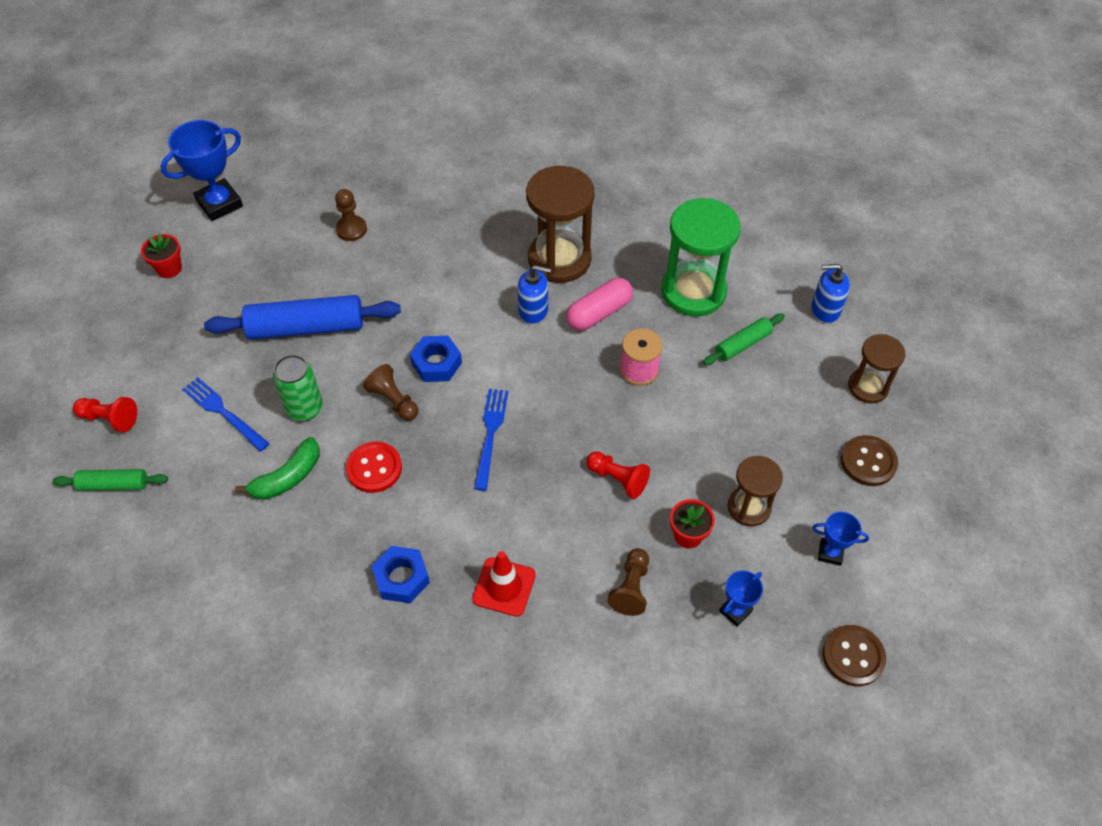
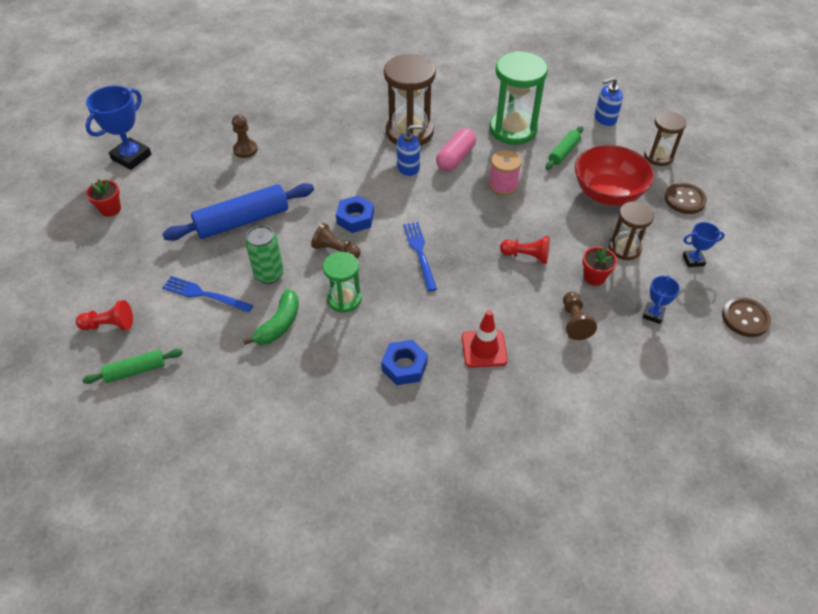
camera: 20 degrees left, 5 degrees down
red button [346,441,402,493] -> green hourglass [323,252,361,313]
none -> red bowl [575,145,654,206]

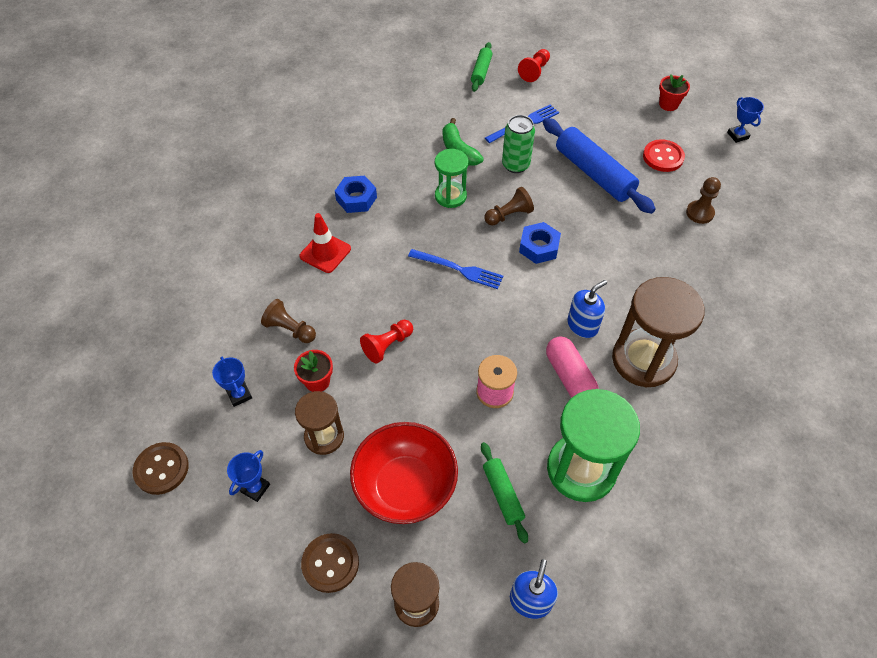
camera: 125 degrees right, 5 degrees up
blue trophy [85,86,152,170] -> blue trophy [727,97,764,143], size x0.53
blue rolling pin [162,183,314,241] -> blue rolling pin turned 45 degrees counterclockwise [543,118,656,214]
blue soap dispenser [397,125,423,177] -> blue soap dispenser turned 150 degrees counterclockwise [567,280,607,338]
none -> red button [643,139,685,172]

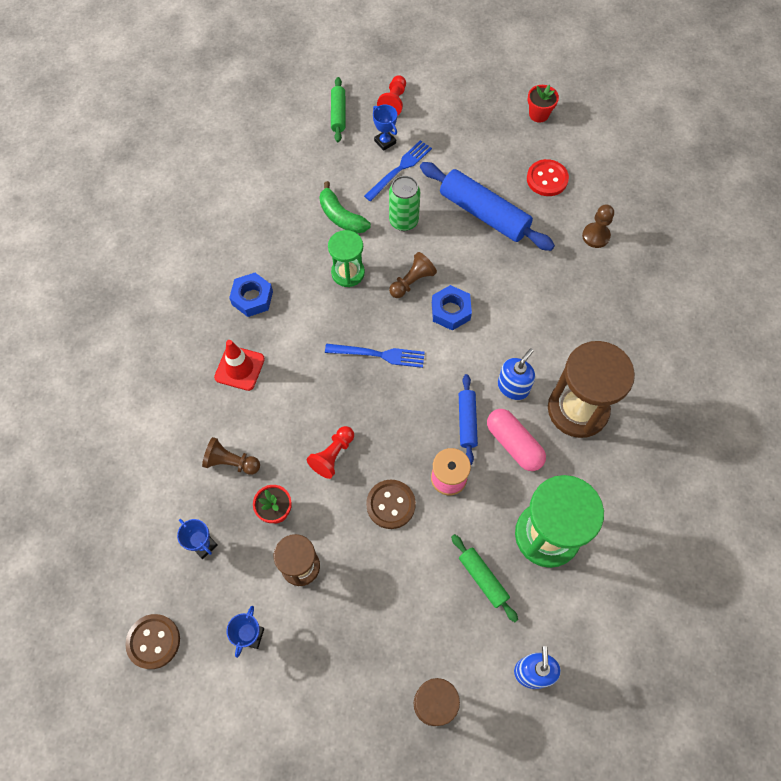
camera: 15 degrees left, 10 degrees up
brown button [301,533,359,593] -> brown button moved to [366,480,416,529]
red bowl [350,422,458,524] -> none
blue trophy [727,97,764,143] -> blue trophy moved to [373,104,397,151]
none -> blue rolling pin [459,374,478,465]

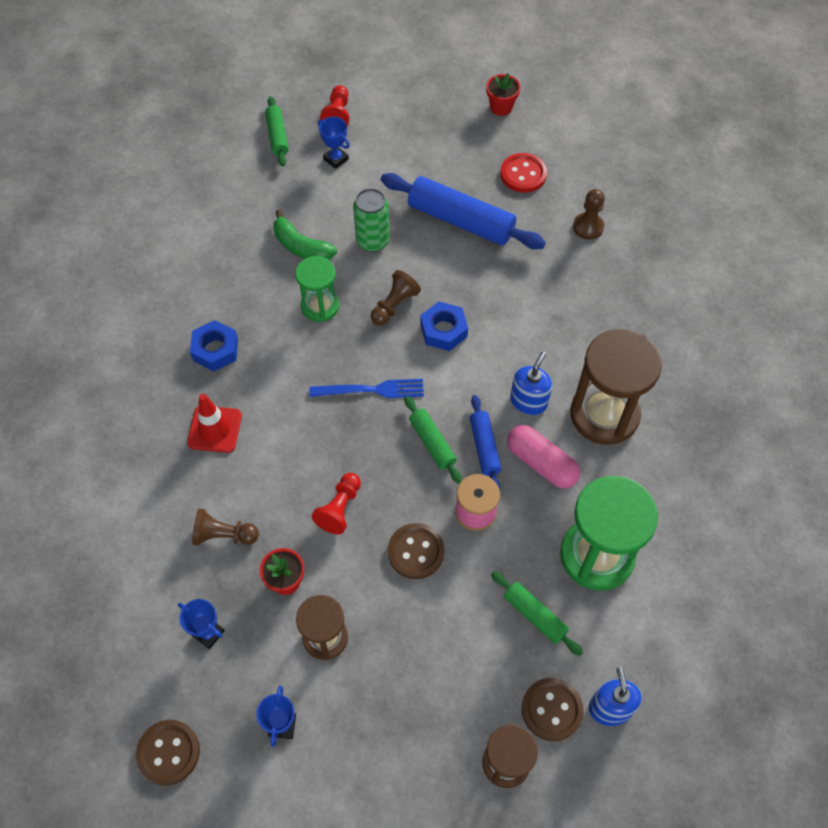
camera: 10 degrees left, 5 degrees down
blue fork [364,140,432,201] -> none
none -> green rolling pin [404,396,462,484]
none -> brown button [522,678,584,741]

